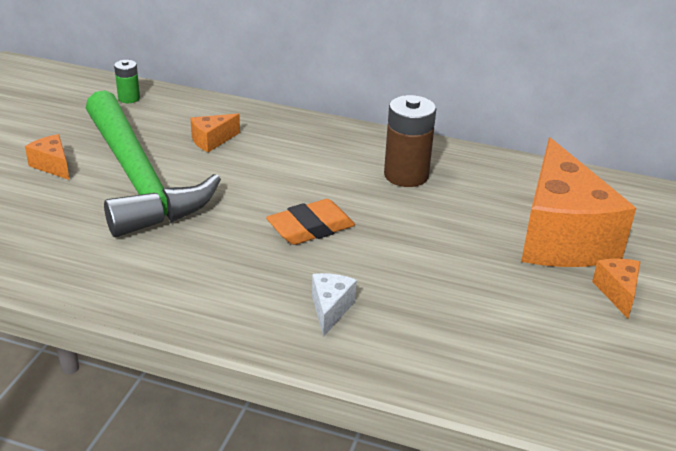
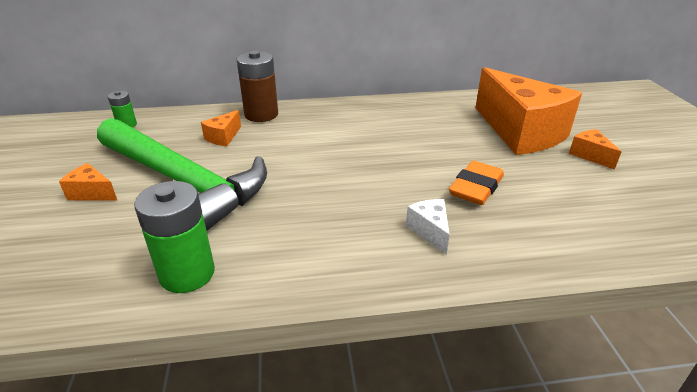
camera: 25 degrees left, 0 degrees up
orange eraser [266,199,355,245] -> orange eraser moved to [449,161,504,205]
brown battery [384,95,436,187] -> brown battery moved to [237,51,278,122]
none -> green battery [134,181,215,293]

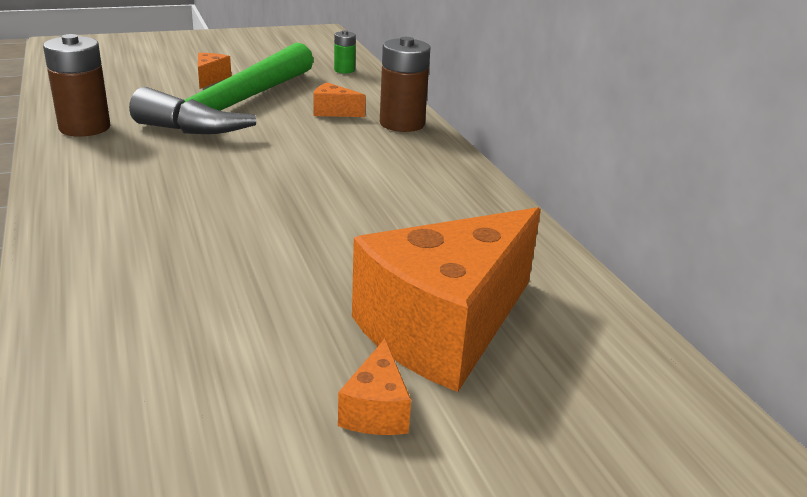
camera: 75 degrees right, 5 degrees down
green battery [134,181,215,293] -> brown battery [43,34,111,137]
white cheese [406,199,450,255] -> none
orange eraser [449,161,504,205] -> none
orange cheese [569,129,621,170] -> orange cheese turned 135 degrees clockwise [338,339,411,435]

